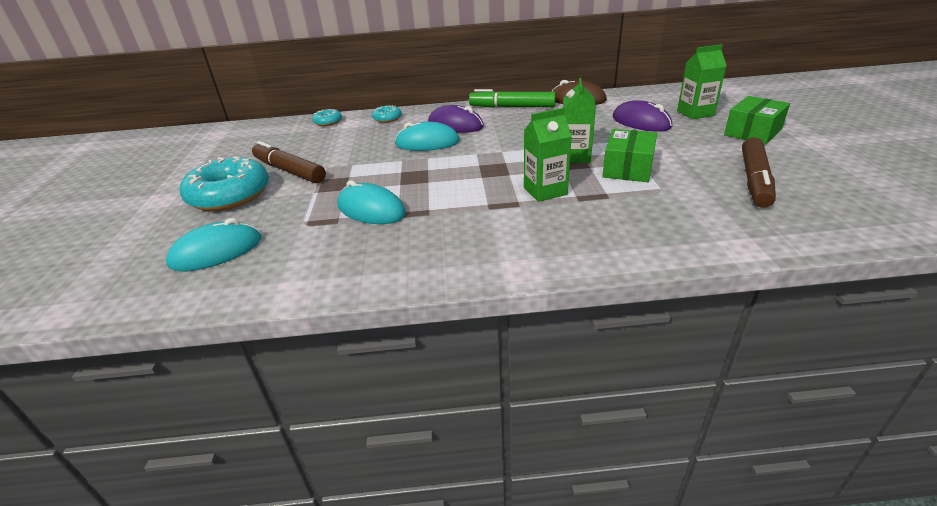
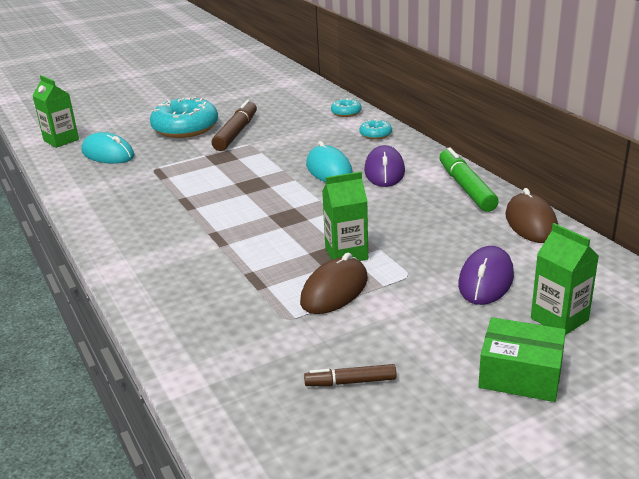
camera: 65 degrees right, 5 degrees down
turquoise mouse [337,180,406,224] -> none
green carton [524,108,572,202] -> green carton moved to [32,75,79,148]
green box [602,129,657,182] -> brown mouse [300,253,368,314]
brown marker [742,137,776,208] -> brown marker [304,364,397,386], size x0.57

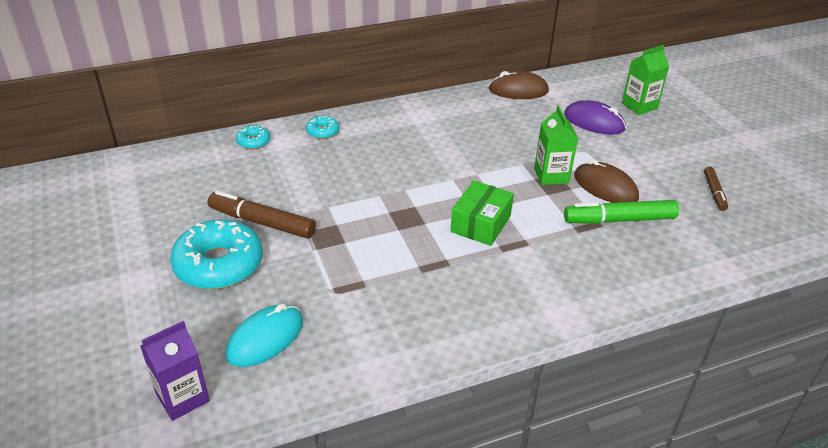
camera: 85 degrees left, 10 degrees up
green carton [32,75,79,148] -> purple carton [140,321,210,421]
turquoise mouse [306,141,353,182] -> none
purple mouse [364,145,405,187] -> none
green marker [439,147,499,212] -> green marker moved to [564,200,679,224]
green box [478,317,566,402] -> green box moved to [450,180,514,246]

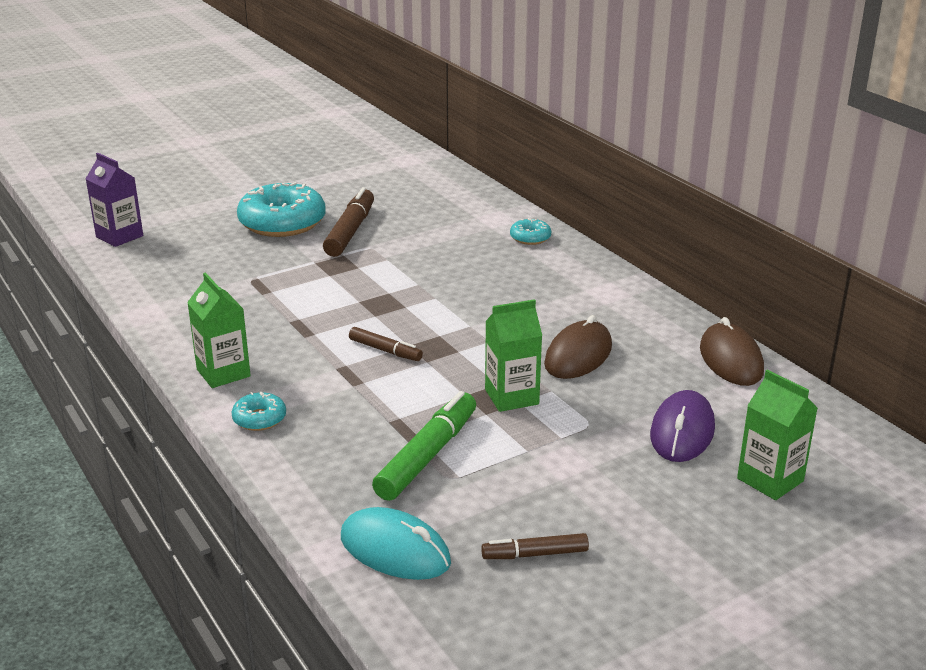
camera: 80 degrees right, 10 degrees down
turquoise mouse [226,304,303,367] -> turquoise mouse moved to [341,507,451,580]
turquoise donut [236,125,270,149] -> turquoise donut moved to [231,392,286,431]
green box [450,180,514,246] -> brown marker [349,327,423,361]
green marker [564,200,679,224] -> green marker turned 45 degrees clockwise [372,391,476,501]
brown mouse [574,159,639,203] -> brown mouse moved to [544,315,612,379]
none -> green carton [187,272,251,388]

